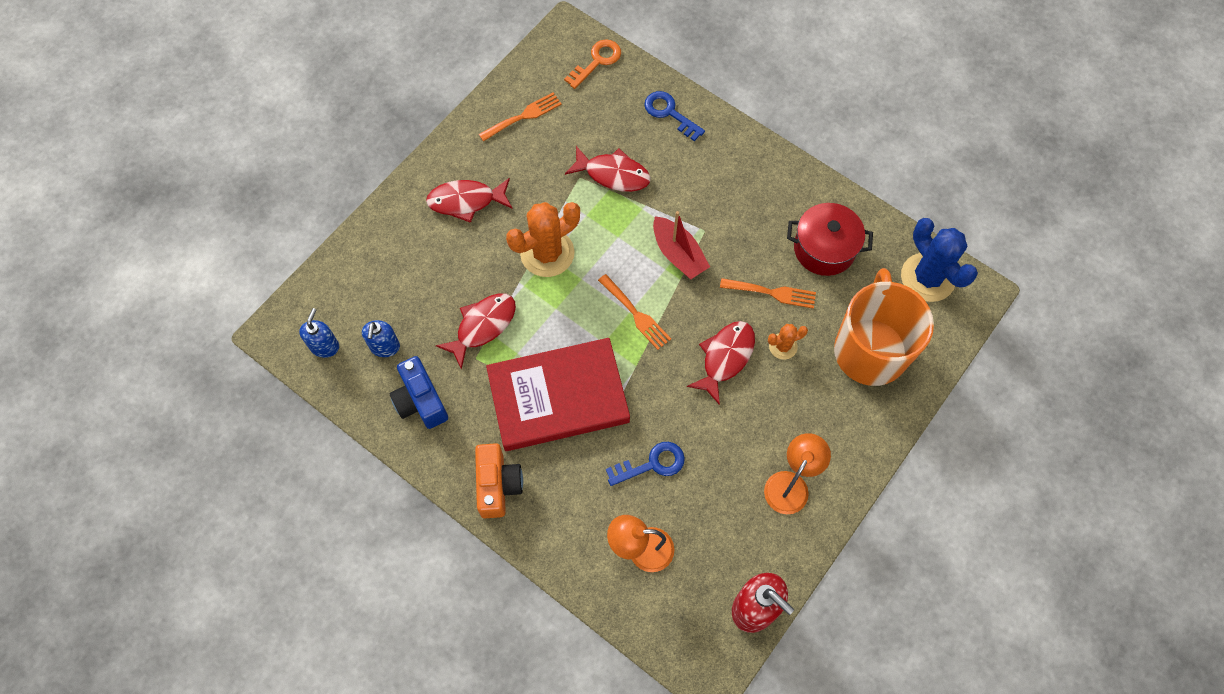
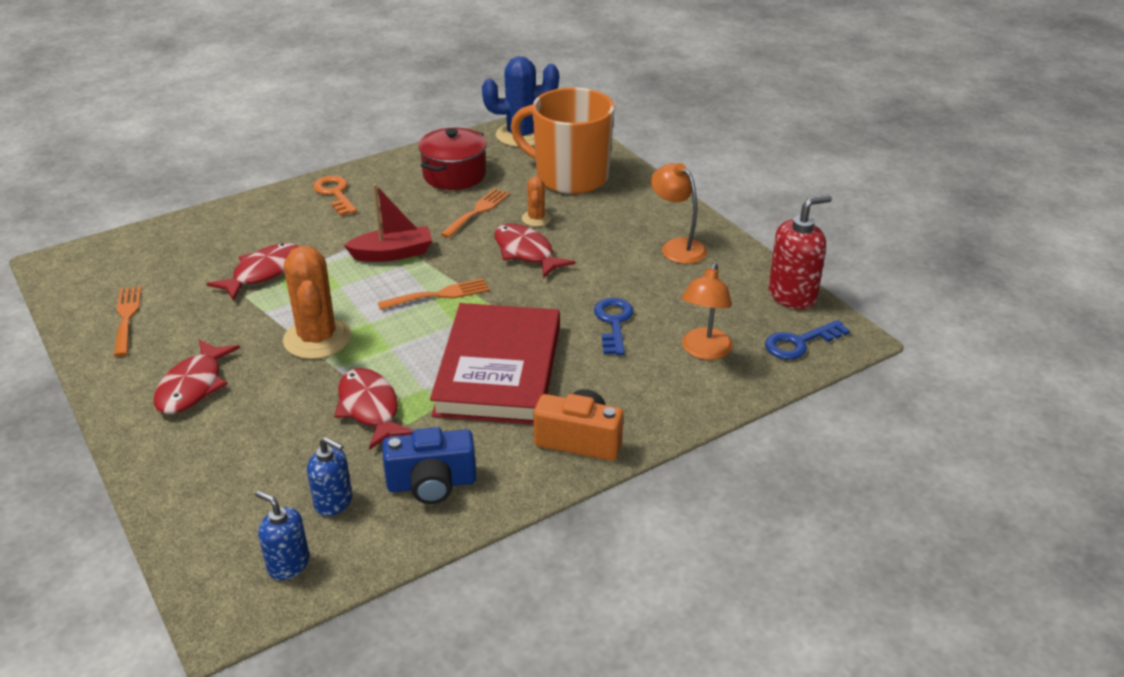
camera: 70 degrees left, 30 degrees down
orange key [564,39,621,89] -> orange key moved to [313,176,357,216]
blue key [644,91,705,141] -> blue key moved to [765,320,850,360]

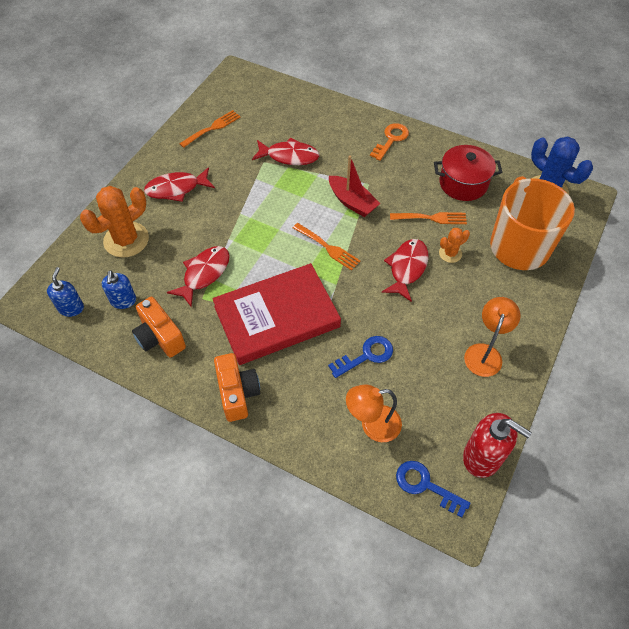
camera: 60 degrees right, 20 degrees up
orange cactus [283,246,351,359] -> orange cactus moved to [80,186,149,258]
blue camera [382,427,476,504] -> orange camera [132,297,186,358]

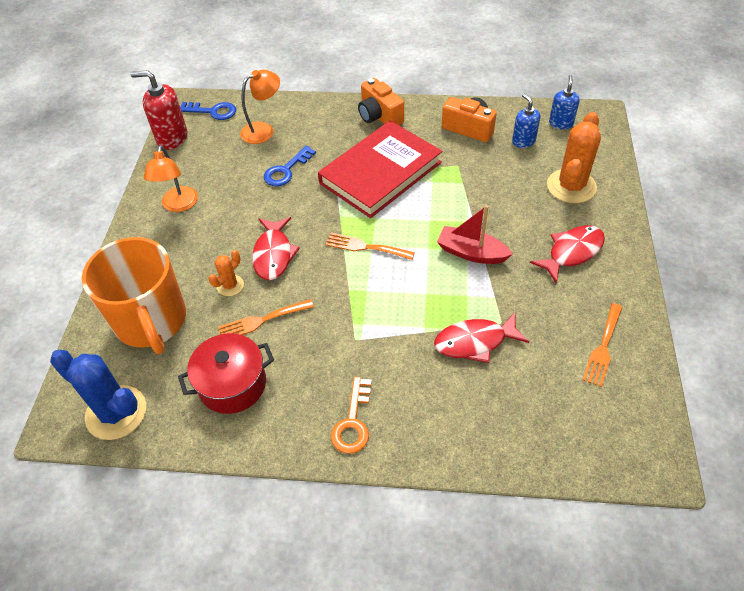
camera: 160 degrees right, 5 degrees down
blue soap dispenser [47,267,84,317] -> blue soap dispenser turned 150 degrees counterclockwise [549,75,580,129]
red fish [167,246,230,308] -> none
red boat [329,155,380,217] -> red boat moved to [437,205,513,264]

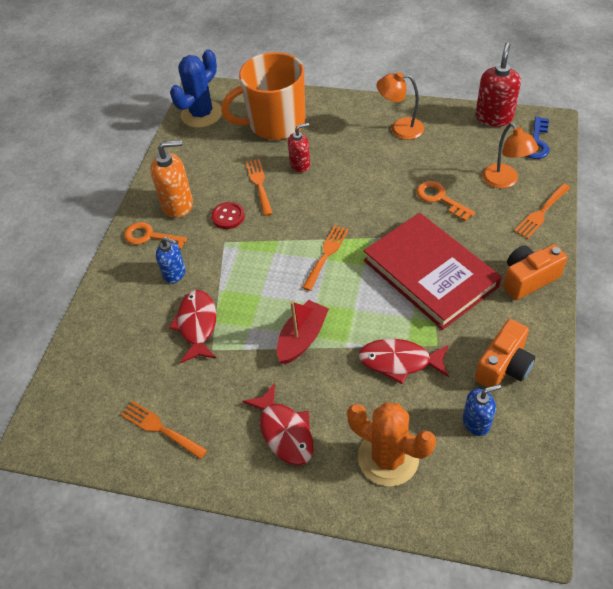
camera: 100 degrees right, 0 degrees up
red pot [178,333,274,414] -> none
orange cactus [209,250,244,296] -> red soap dispenser [288,123,311,173]
red fish [252,217,300,280] -> red fish moved to [358,339,449,384]
blue key [264,146,316,186] -> orange key [416,181,475,221]
blue soap dispenser [549,75,580,129] -> blue soap dispenser moved to [156,237,186,284]
none -> orange soap dispenser [150,140,193,218]
none -> red button [211,202,245,229]
none -> orange fork [514,183,571,239]

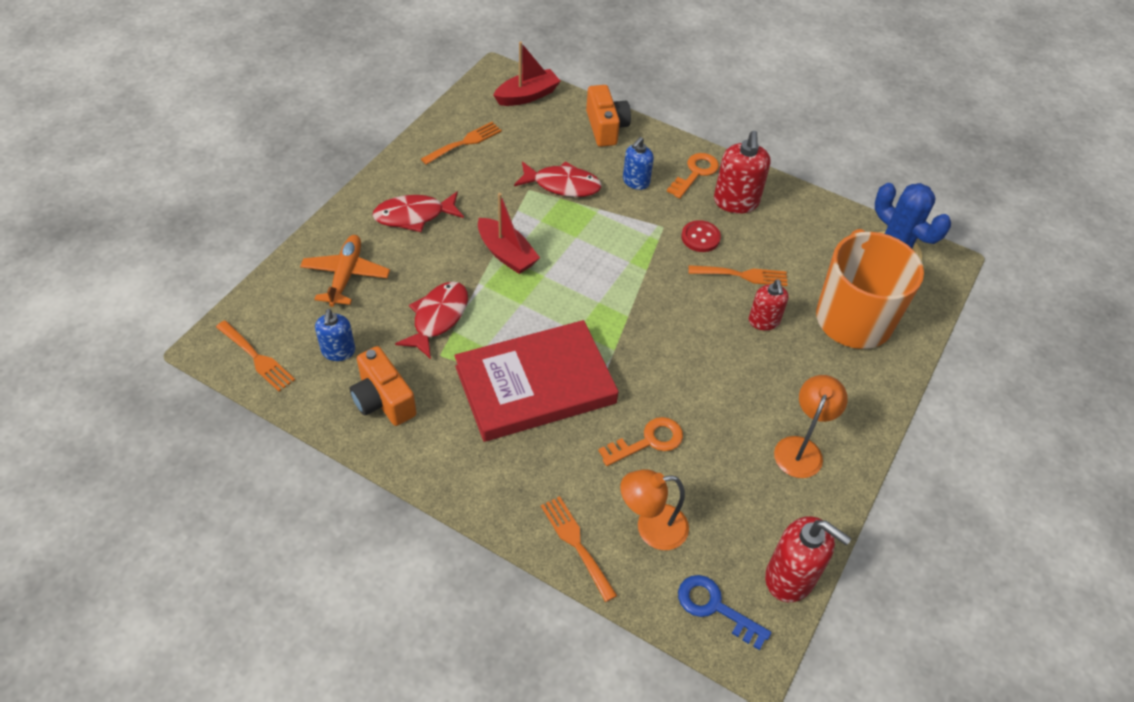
camera: 100 degrees right, 0 degrees up
orange soap dispenser [150,140,193,218] -> red soap dispenser [714,131,771,214]
orange fork [302,225,349,291] -> orange fork moved to [216,320,295,391]
orange cactus [347,402,436,486] -> orange plane [300,235,390,307]
orange camera [503,244,567,300] -> orange camera moved to [586,85,631,147]
none -> red boat [493,41,560,106]

